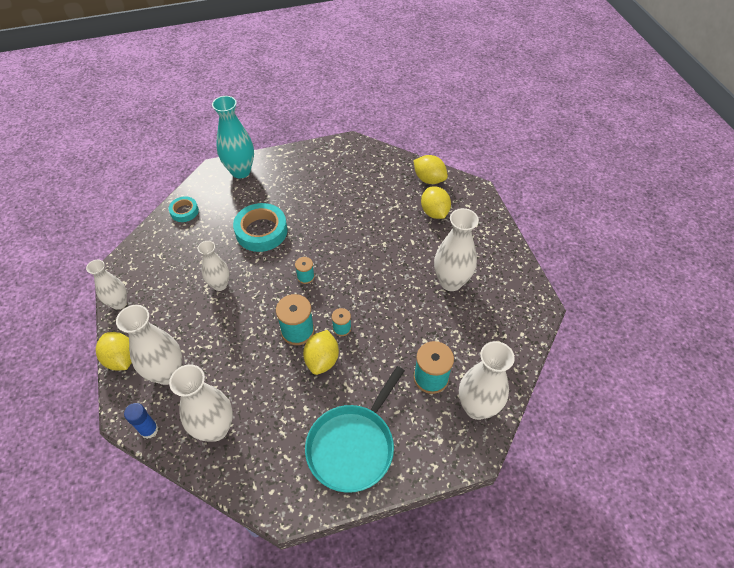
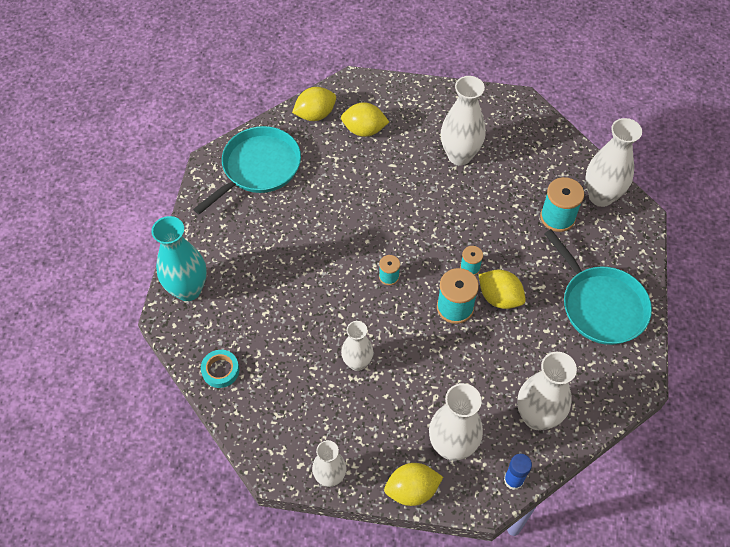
camera: 65 degrees left, 5 degrees up
turquoise tape [233,203,287,252] -> none
none -> turquoise pan [193,126,301,214]

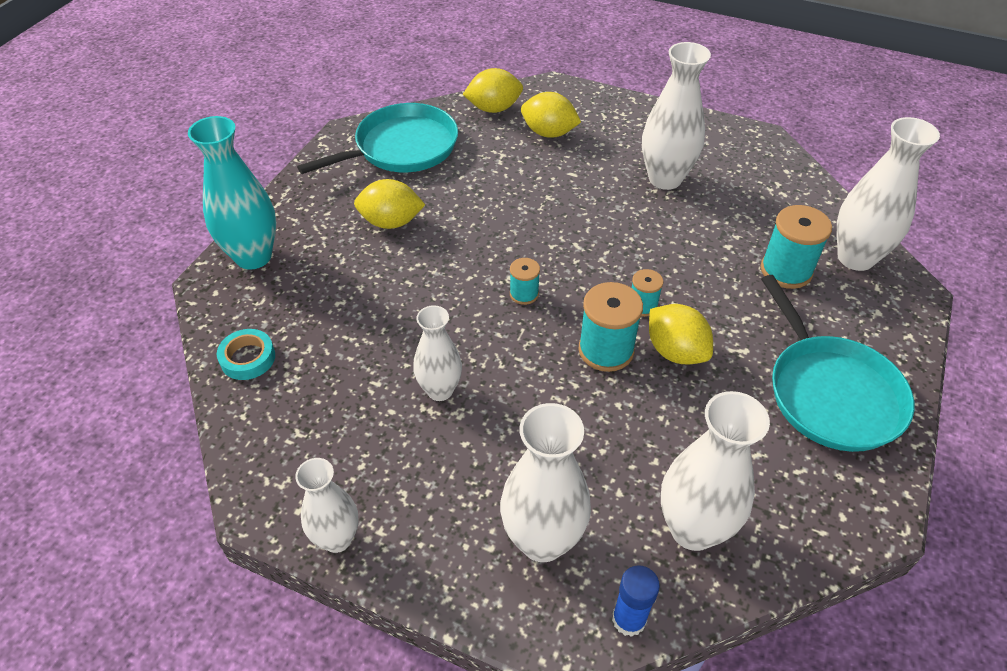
camera: 15 degrees right, 10 degrees down
yellow lemon [384,463,443,506] -> yellow lemon moved to [354,179,425,229]

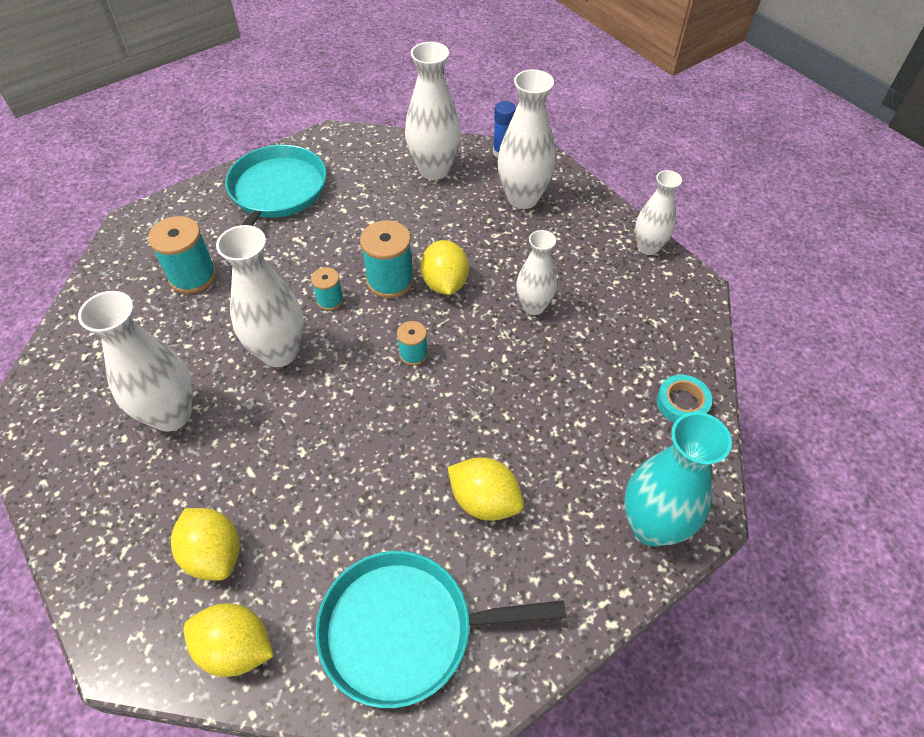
camera: 150 degrees left, 5 degrees up
yellow lemon [649,304,713,365] -> yellow lemon moved to [420,240,469,295]
white vase [837,117,940,271] -> white vase moved to [216,225,304,367]

